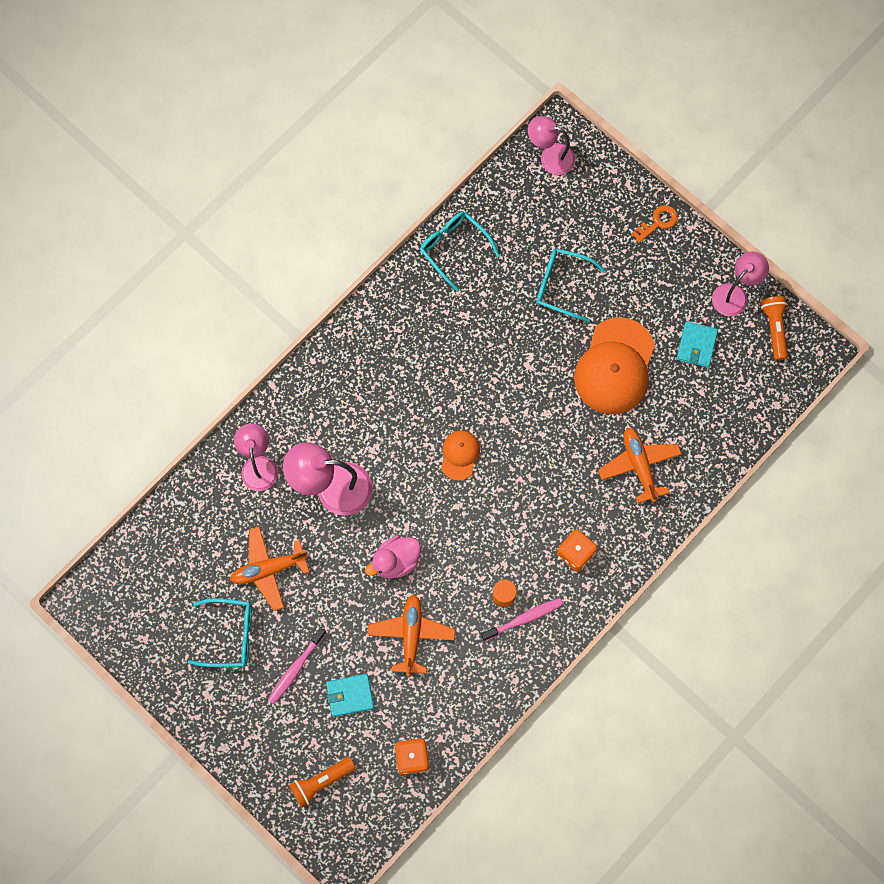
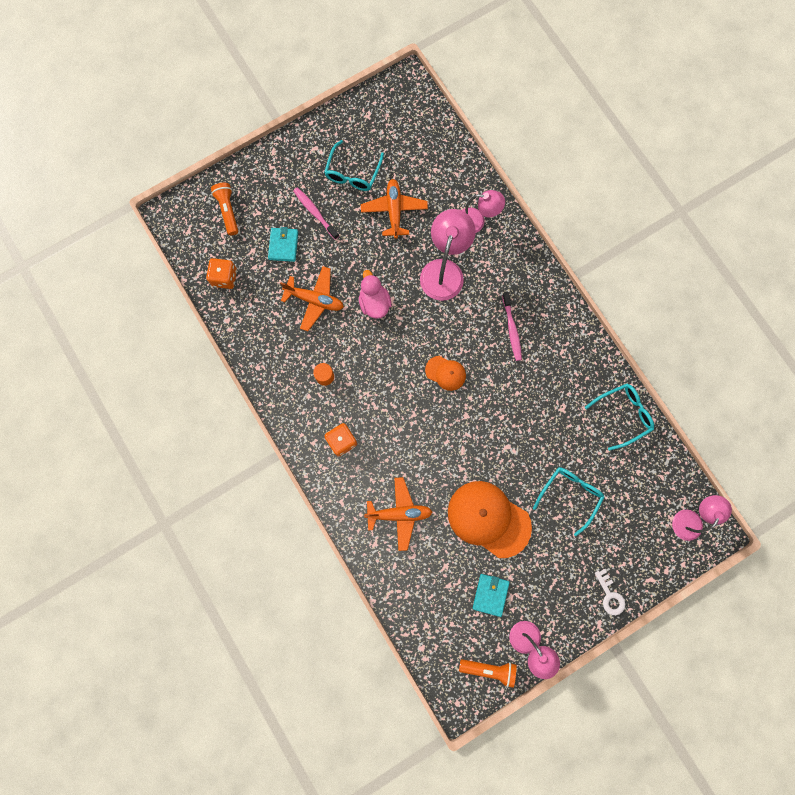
camera: 105 degrees right, 5 degrees up
pink toothbrush [481,598,563,641] -> pink toothbrush moved to [502,292,522,361]
orange key [631,205,678,243] -> white key [595,569,625,615]
turquoise wallet [676,321,718,368] -> turquoise wallet turned 75 degrees clockwise [473,574,510,617]

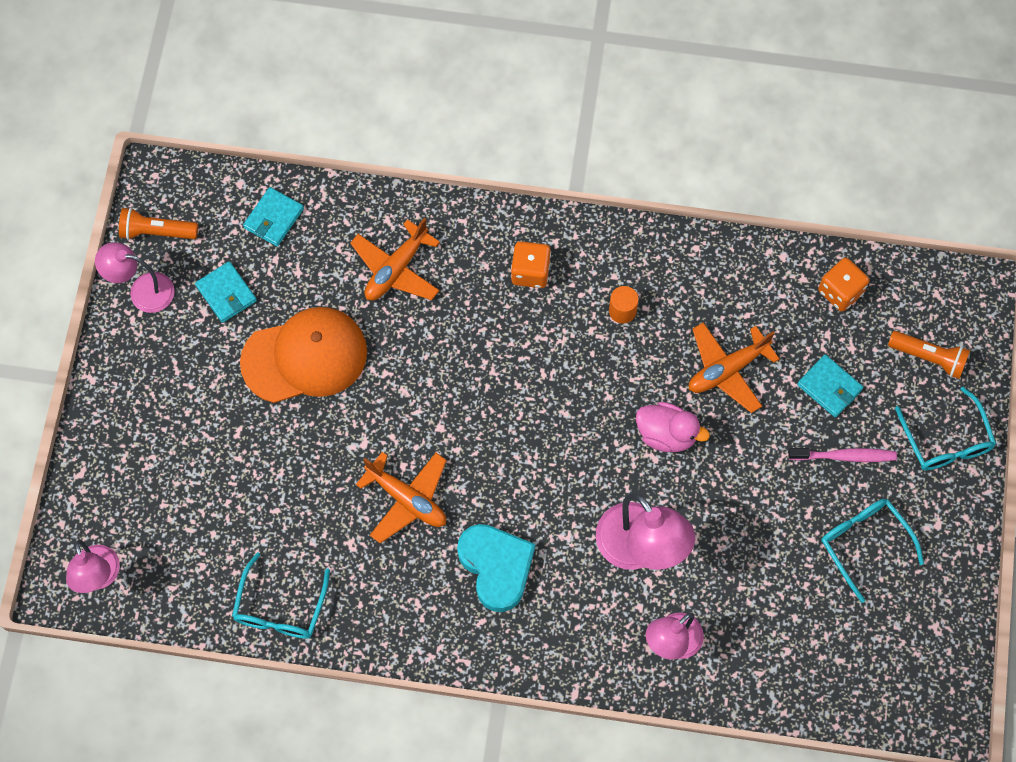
camera: 130 degrees right, 10 degrees down
orange plane [361,179,428,239] -> orange plane moved to [356,452,447,543]
orange cap [425,356,466,391] -> none
orange flashlight [459,659,516,688] -> orange flashlight turned 45 degrees clockwise [119,208,198,240]
pink toothbrush [502,292,522,361] -> turquoise heart [457,524,535,612]
turquoise glasses [533,467,604,536] -> turquoise glasses moved to [895,387,996,470]
white key [595,569,625,615] -> none
none -> turquoise wallet [243,187,304,246]

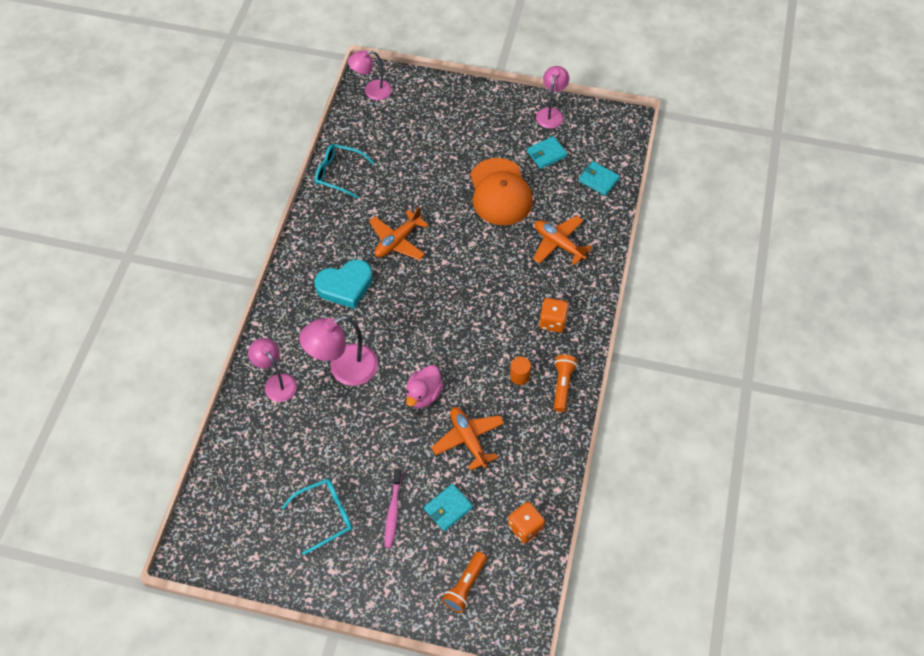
camera: 95 degrees right, 10 degrees down
orange flashlight [119,208,198,240] -> orange flashlight moved to [554,355,578,412]
turquoise glasses [895,387,996,470] -> none

